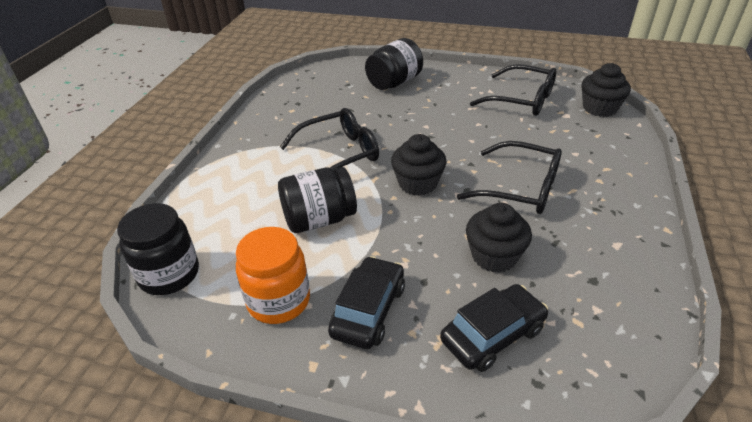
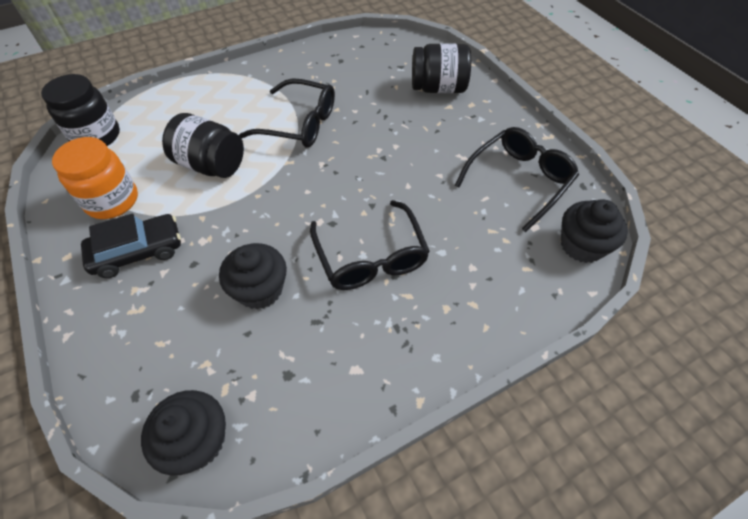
camera: 45 degrees right, 15 degrees up
black cupcake [391,134,447,196] -> black cupcake moved to [141,390,226,476]
black car [440,284,548,372] -> none
black glasses [470,64,556,116] -> black glasses turned 120 degrees counterclockwise [455,127,579,232]

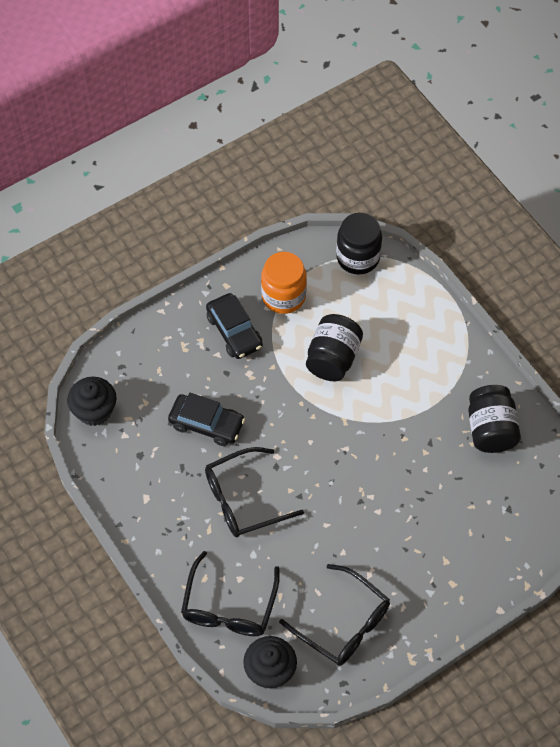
camera: 85 degrees right, 5 degrees up
black cupcake [219,243,287,310] -> black car [168,393,245,446]
black glasses [239,78,335,148] -> black glasses moved to [181,551,280,636]
black jar [412,44,471,93] -> black jar moved to [468,385,521,453]

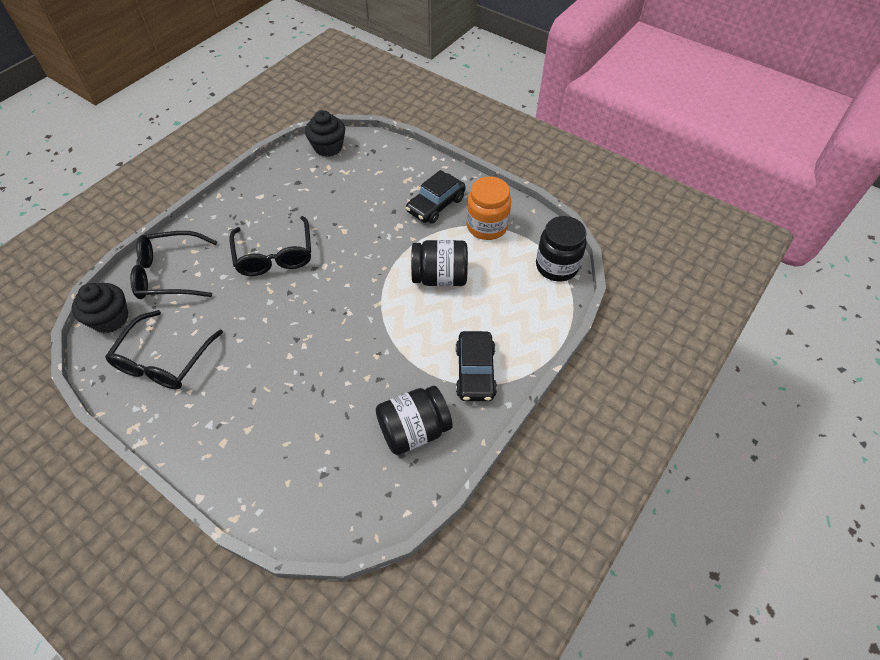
camera: 70 degrees right, 5 degrees down
black car [168,393,245,446] -> black car moved to [456,331,497,401]
black glasses [205,447,304,537] -> black glasses turned 150 degrees counterclockwise [230,216,311,276]

